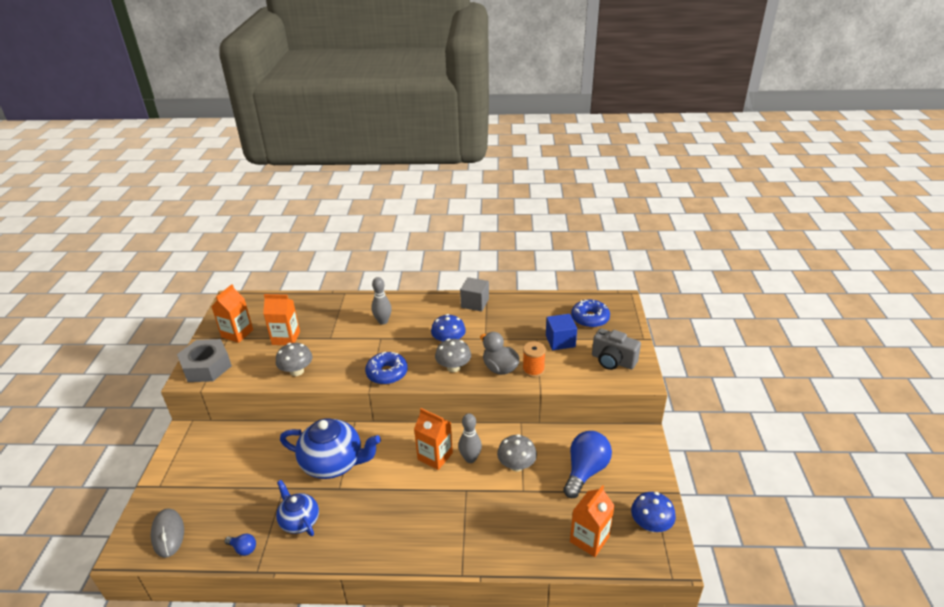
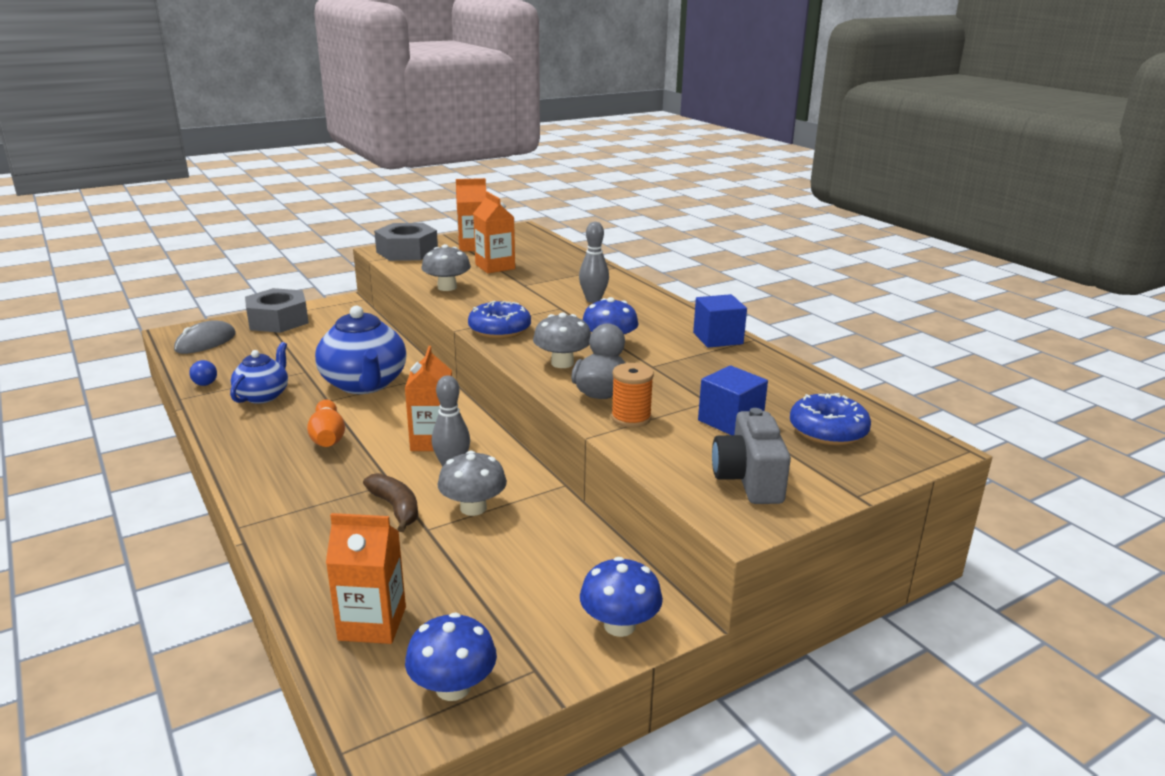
camera: 55 degrees right, 10 degrees down
grey cube [460,277,489,312] -> blue cube [693,294,747,348]
blue light bulb [563,431,612,498] -> none
none -> grey nut [245,288,309,333]
none -> orange bowling pin [307,399,345,447]
none -> brown banana [363,473,418,532]
none -> blue mushroom [580,557,663,637]

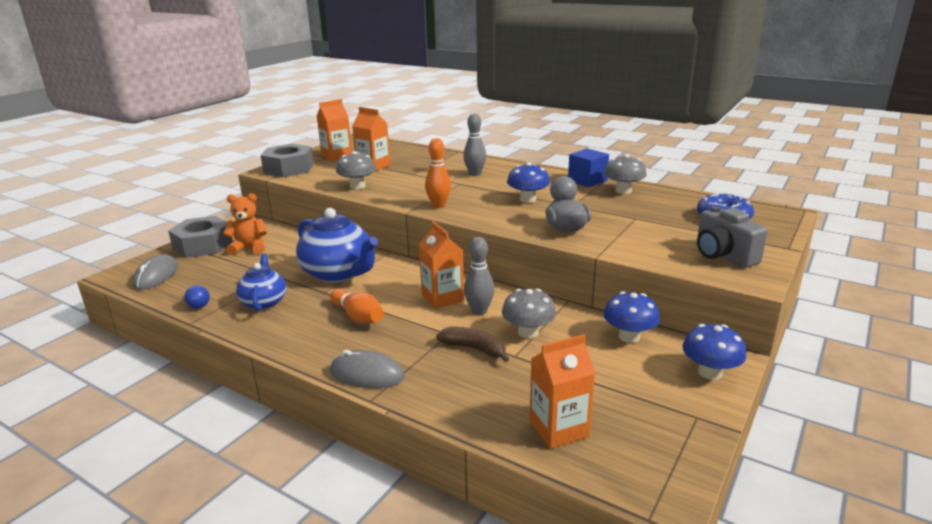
camera: 25 degrees left, 0 degrees up
blue mushroom [405,612,497,701] -> blue mushroom moved to [603,291,660,343]
blue donut [468,301,531,339] -> orange bowling pin [425,138,451,208]
grey mushroom [533,312,591,368] -> grey mushroom moved to [604,154,647,194]
orange spool [611,363,654,428] -> none
blue cube [698,365,768,435] -> none
none -> orange teddy bear [223,193,267,255]
none -> grey mouse [330,350,405,388]

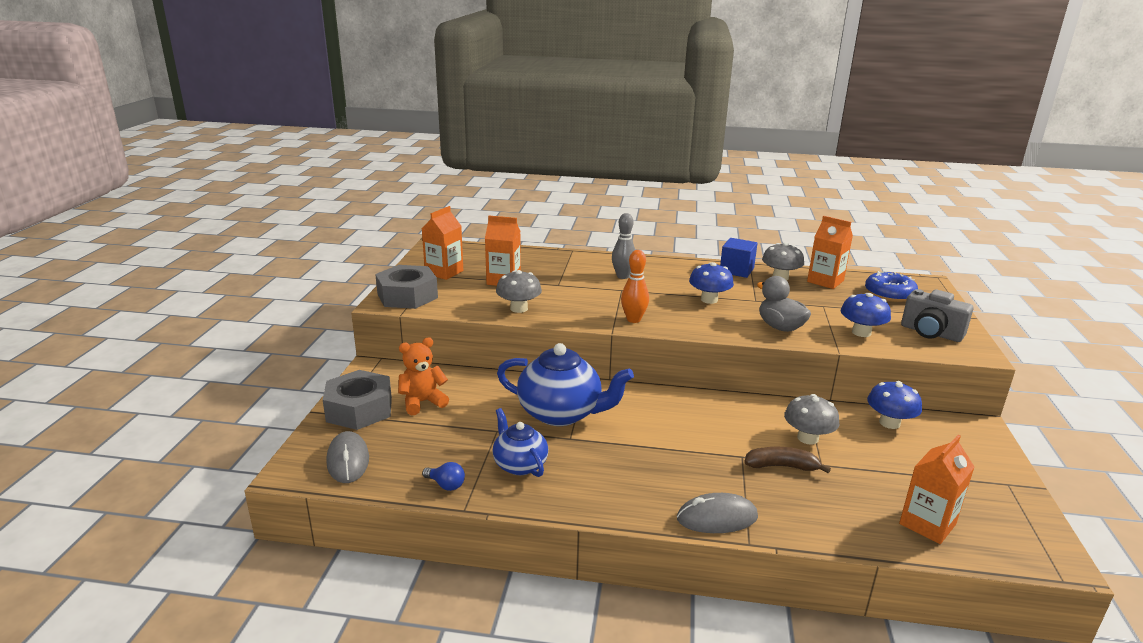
camera: 25 degrees left, 0 degrees up
orange bowling pin [330,288,384,324] -> none
orange carton [419,221,464,309] -> orange carton moved to [807,216,853,289]
grey bowling pin [464,237,495,315] -> none
blue mushroom [682,324,746,380] -> blue mushroom moved to [840,293,891,337]

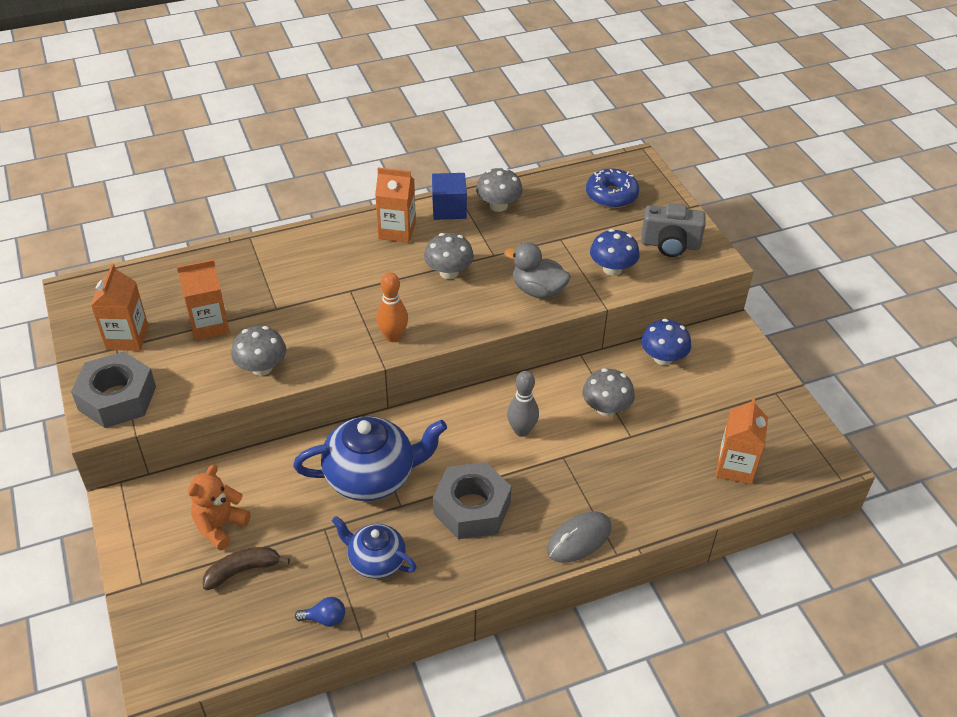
camera: 30 degrees left, 20 degrees up
grey nut [323,370,392,430] -> grey nut moved to [433,462,512,539]
grey mouse [326,431,369,483] -> none
grey bowling pin [612,213,635,279] -> grey bowling pin moved to [507,371,539,437]
blue mushroom [689,262,734,304] -> grey mushroom [424,233,474,279]
brown banana [744,447,831,473] -> brown banana moved to [203,547,290,590]
orange carton [807,216,853,289] -> orange carton moved to [375,167,416,243]

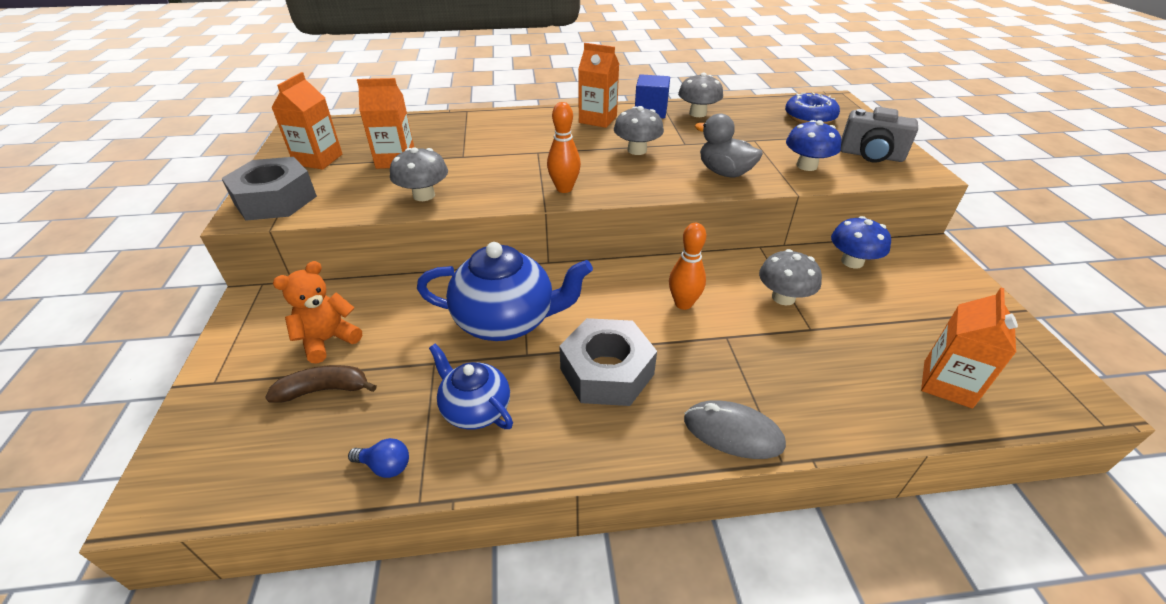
camera: 15 degrees right, 5 degrees down
grey bowling pin [507,371,539,437] -> orange bowling pin [669,223,706,310]
grey mouse [547,512,612,563] -> grey mouse turned 45 degrees clockwise [684,401,786,459]

